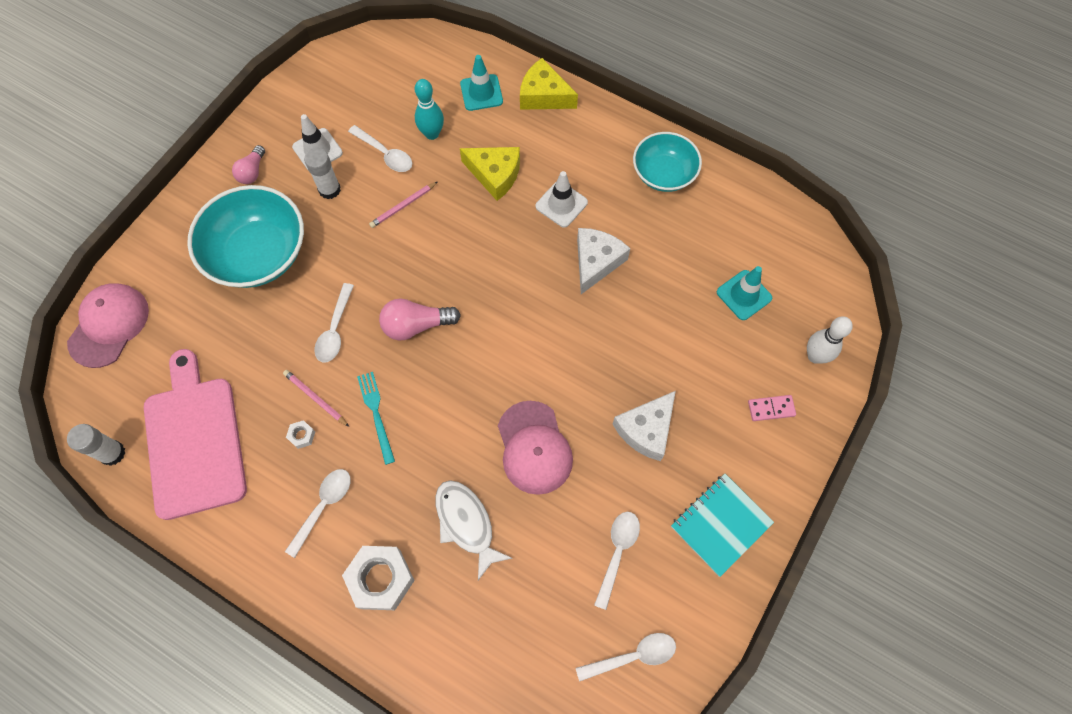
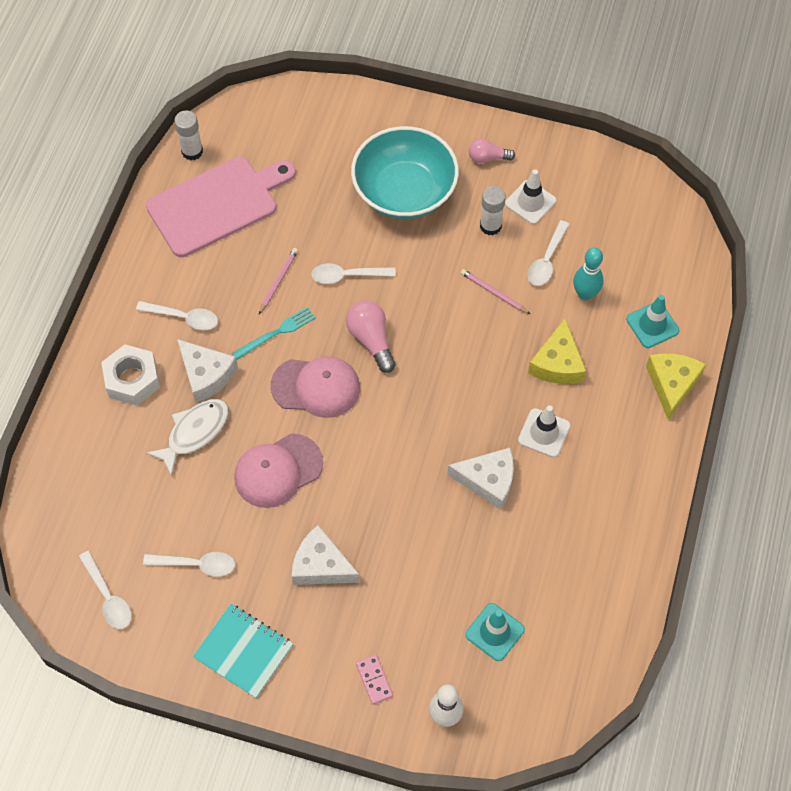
camera: 75 degrees right, 5 degrees down
pink cap [67,283,149,368] -> pink cap moved to [271,356,360,418]
white nut [286,420,315,449] -> none
turquoise bowl [633,132,702,192] -> none
none -> white cheese [177,339,238,403]

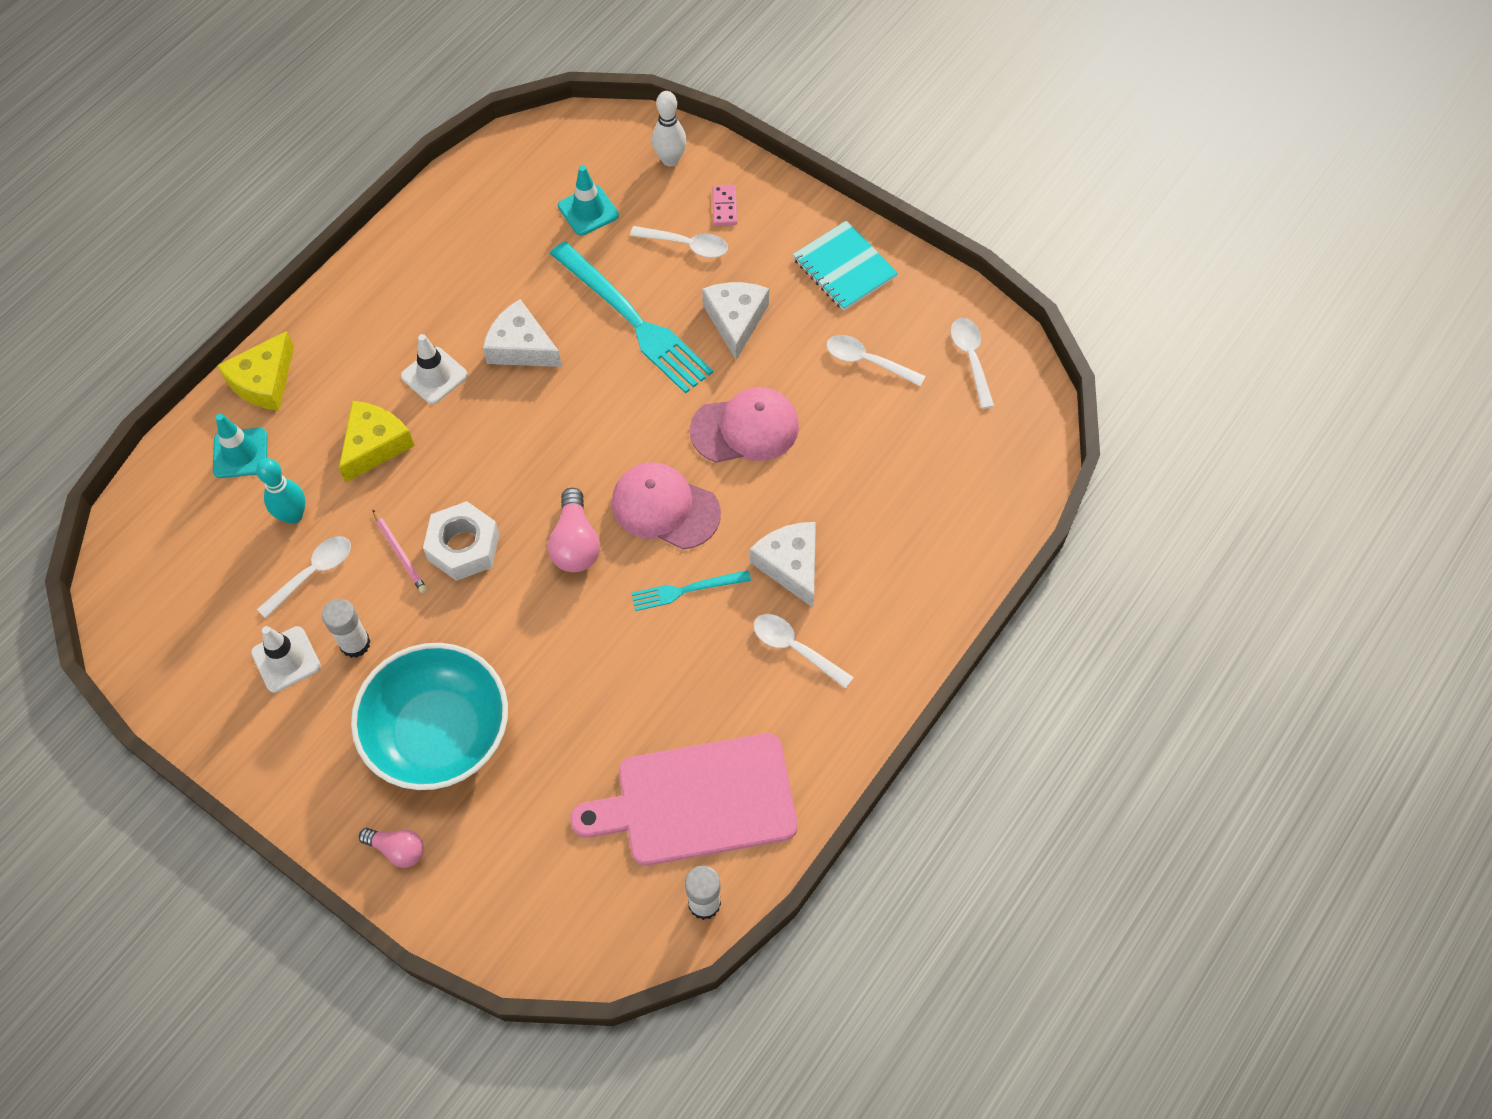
camera: 160 degrees left, 0 degrees up
white nut [101,344,160,406] -> white nut moved to [423,501,499,581]
white fish [146,399,229,477] -> none
pink pencil [259,248,298,314] -> none
white cheese [291,525,360,585] -> white cheese turned 135 degrees counterclockwise [702,282,769,360]
white spoon [311,263,396,284] -> white spoon moved to [630,226,728,258]
pink light bulb [469,138,515,163] -> pink light bulb moved to [359,828,424,868]
none -> turquoise fork [550,241,713,394]

